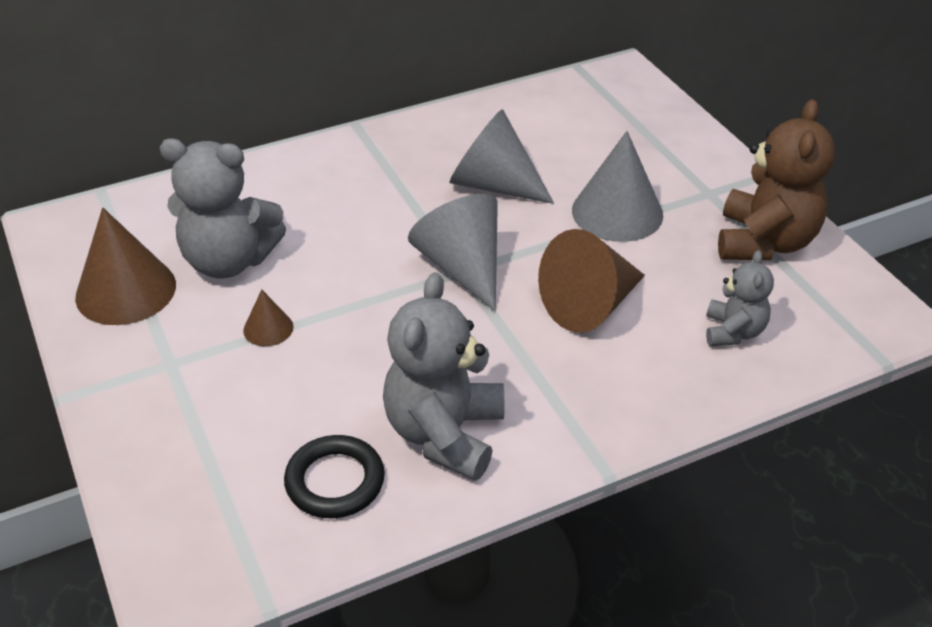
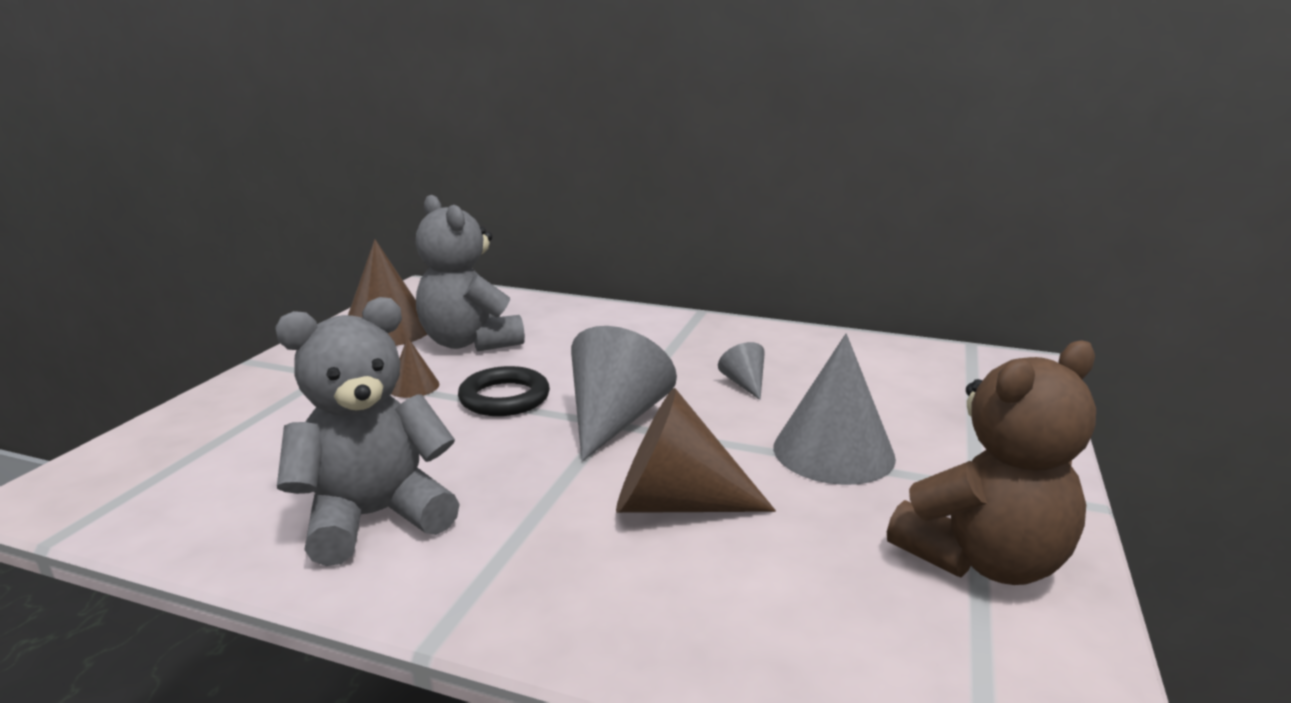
camera: 45 degrees right, 20 degrees down
black ring [284,435,385,519] -> black ring moved to [458,366,550,416]
grey cone [450,109,554,204] -> grey cone [718,342,765,400], size x0.49
grey teddy bear [706,250,774,346] -> none

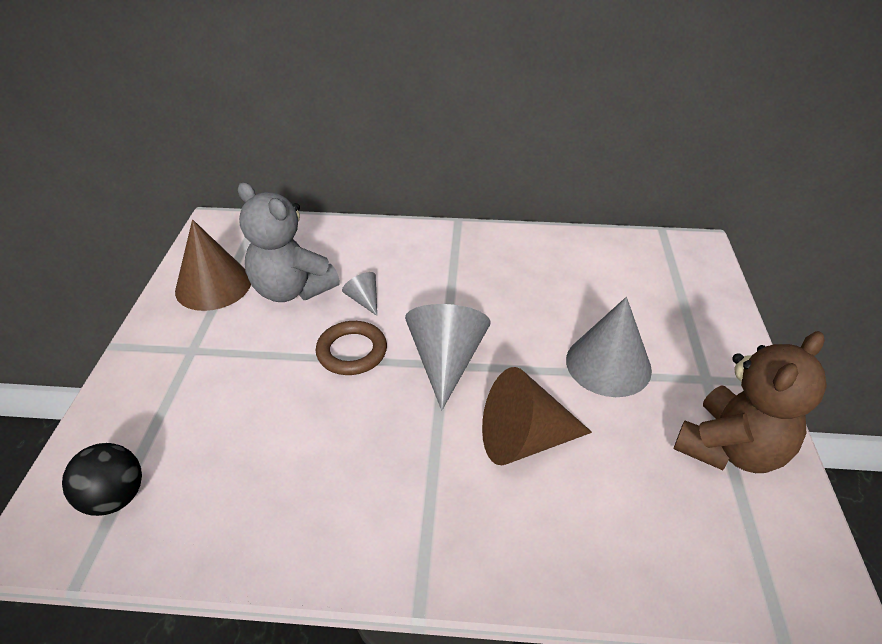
camera: 15 degrees left, 20 degrees up
grey teddy bear [275,297,460,566] -> none
brown cone [391,337,439,398] -> none
black ring [458,366,550,416] -> brown ring [316,321,387,375]
grey cone [718,342,765,400] -> grey cone moved to [342,272,377,316]
none -> black ball [62,443,142,516]

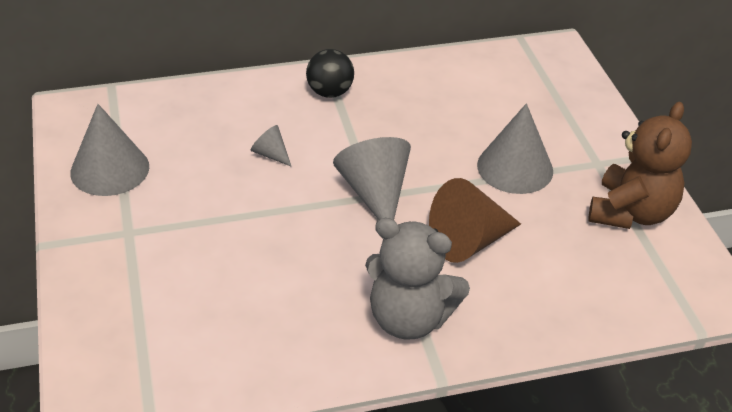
camera: 20 degrees left, 0 degrees up
black ball [62,443,142,516] -> black ball moved to [306,49,354,98]
brown cone [175,220,251,311] -> grey cone [70,104,149,196]
grey teddy bear [238,182,340,302] -> grey teddy bear moved to [365,218,470,340]
brown ring [316,321,387,375] -> none

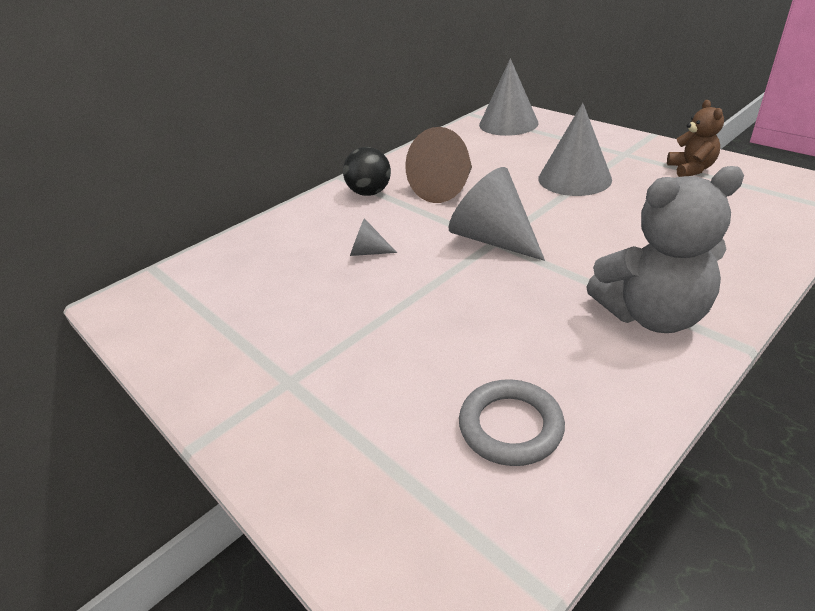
camera: 25 degrees left, 5 degrees down
grey cone [70,104,149,196] -> grey cone moved to [479,59,538,136]
brown cone [429,178,521,263] -> brown cone moved to [405,127,472,203]
brown teddy bear [588,102,692,229] -> brown teddy bear [667,100,724,177], size x0.56
none -> grey ring [459,379,565,466]

